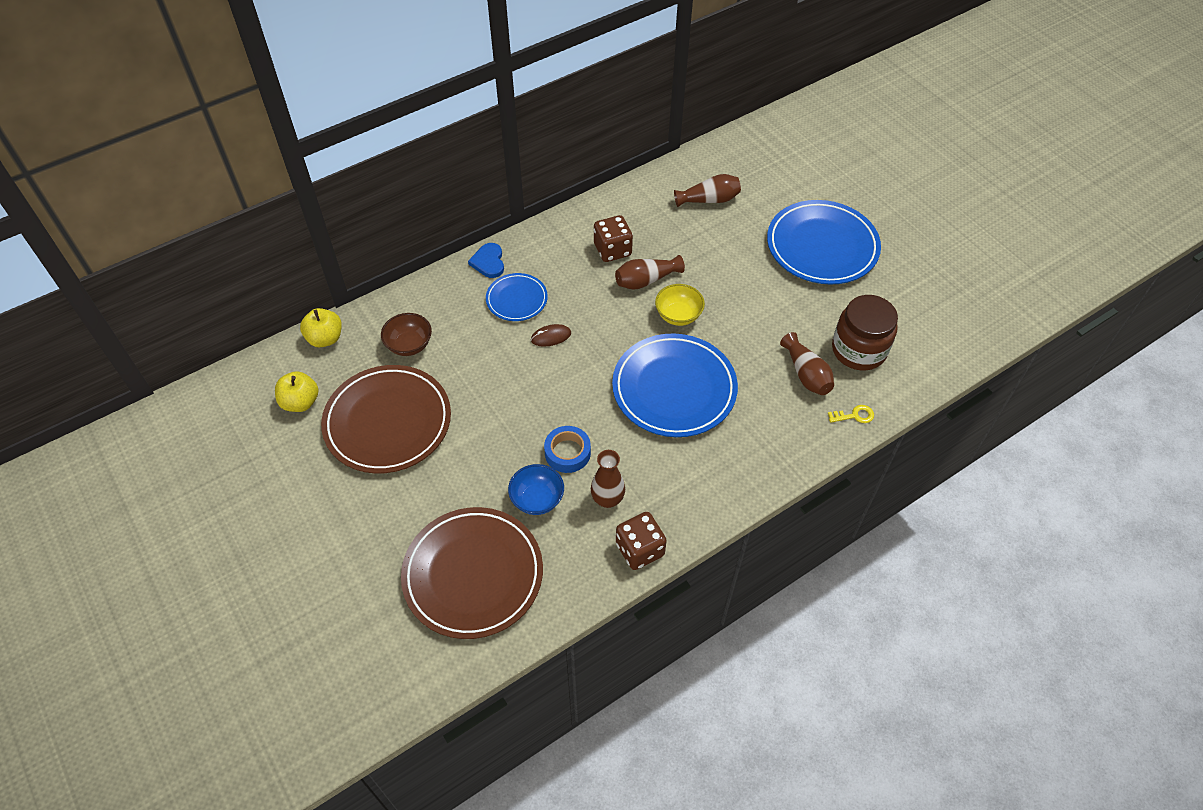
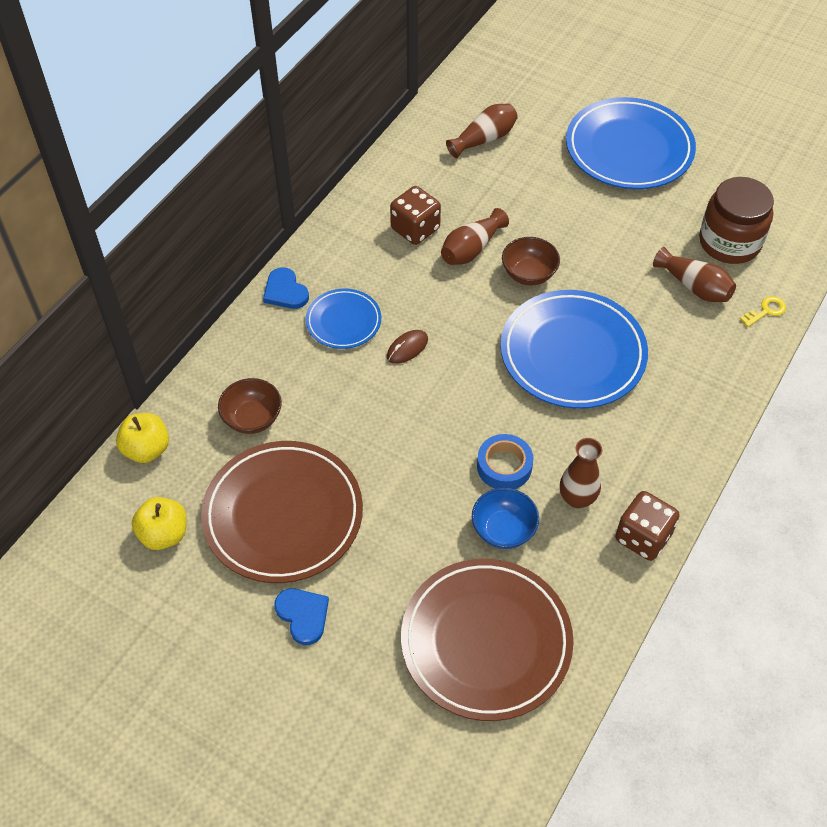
camera: 25 degrees left, 0 degrees up
yellow bowl [655,284,705,326] -> brown bowl [502,237,560,286]
none -> blue heart [274,589,329,645]

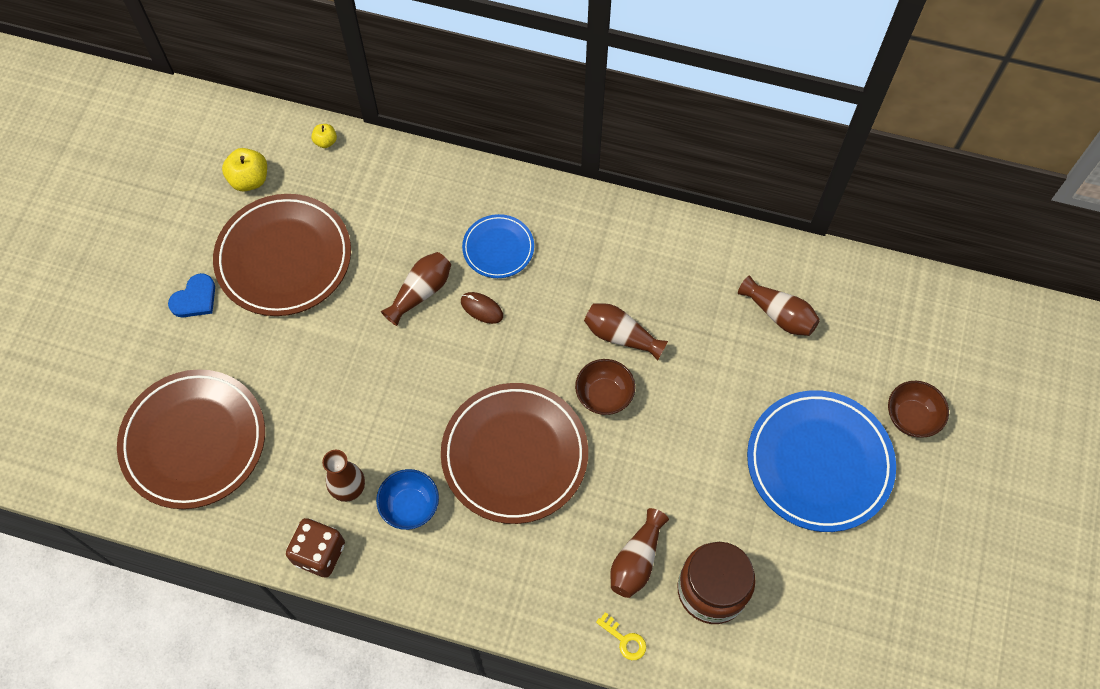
camera: 75 degrees right, 10 degrees up
yellow apple [116,413,169,463] -> yellow apple [311,124,337,148], size x0.58
brown bowl [218,378,282,434] -> brown bowl moved to [888,381,949,438]
blue heart [263,267,309,309] -> none
brown dice [390,186,441,245] -> none
blue bowl [472,488,539,549] -> blue bowl moved to [376,469,439,530]
blue tape [477,434,533,489] -> none
blue plate [501,290,648,409] -> brown plate [441,383,588,524]
none -> brown vase [381,252,451,326]

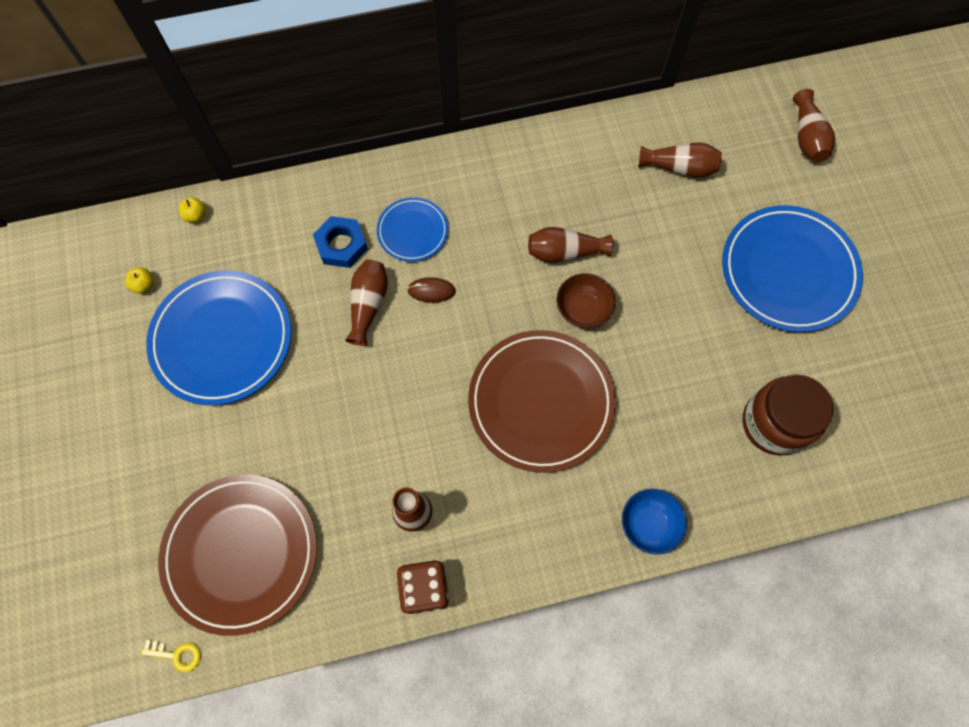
camera: 30 degrees left, 5 degrees up
blue heart [168,273,215,317] -> none
brown plate [213,194,351,316] -> blue plate [146,271,291,405]
yellow apple [222,148,267,192] -> yellow apple [125,268,154,294], size x0.58
blue bowl [376,469,439,530] -> blue bowl moved to [622,489,687,555]
yellow key [596,612,646,660] -> yellow key moved to [142,640,201,673]
brown vase [610,508,669,598] -> brown vase moved to [793,89,835,162]
brown bowl [888,381,949,438] -> none
none -> blue nut [313,216,368,268]

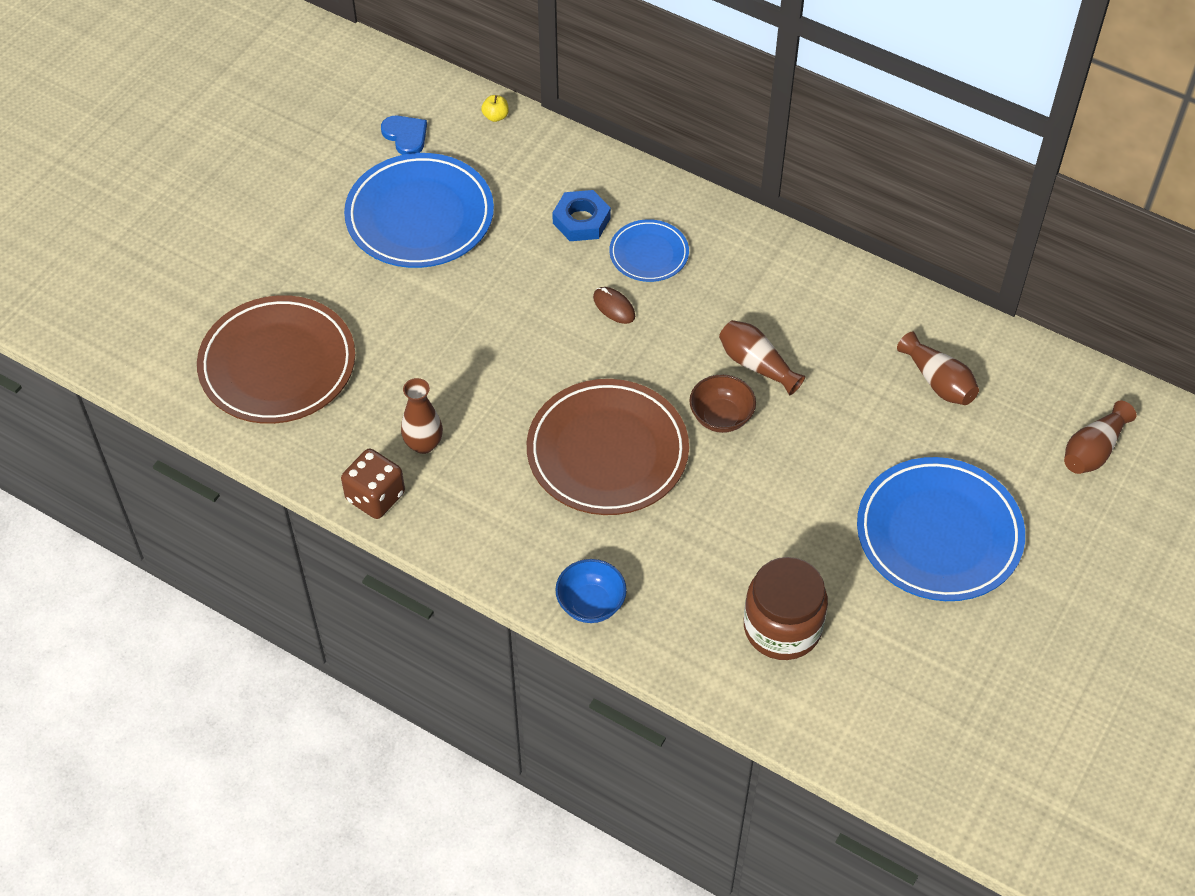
camera: 45 degrees right, 15 degrees down
yellow apple [125,268,154,294] -> blue heart [381,115,427,155]
yellow key [142,640,201,673] -> none
brown vase [345,260,388,346] -> none

